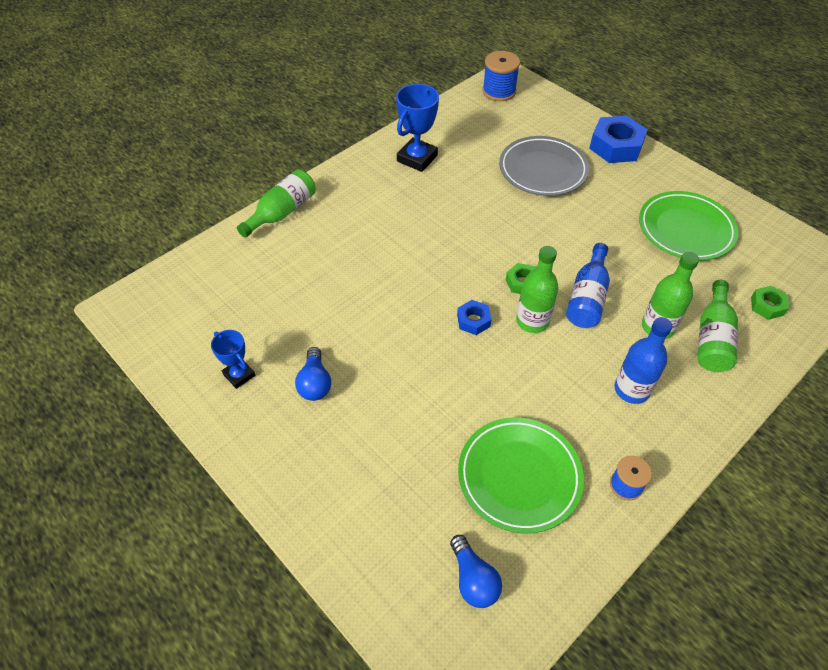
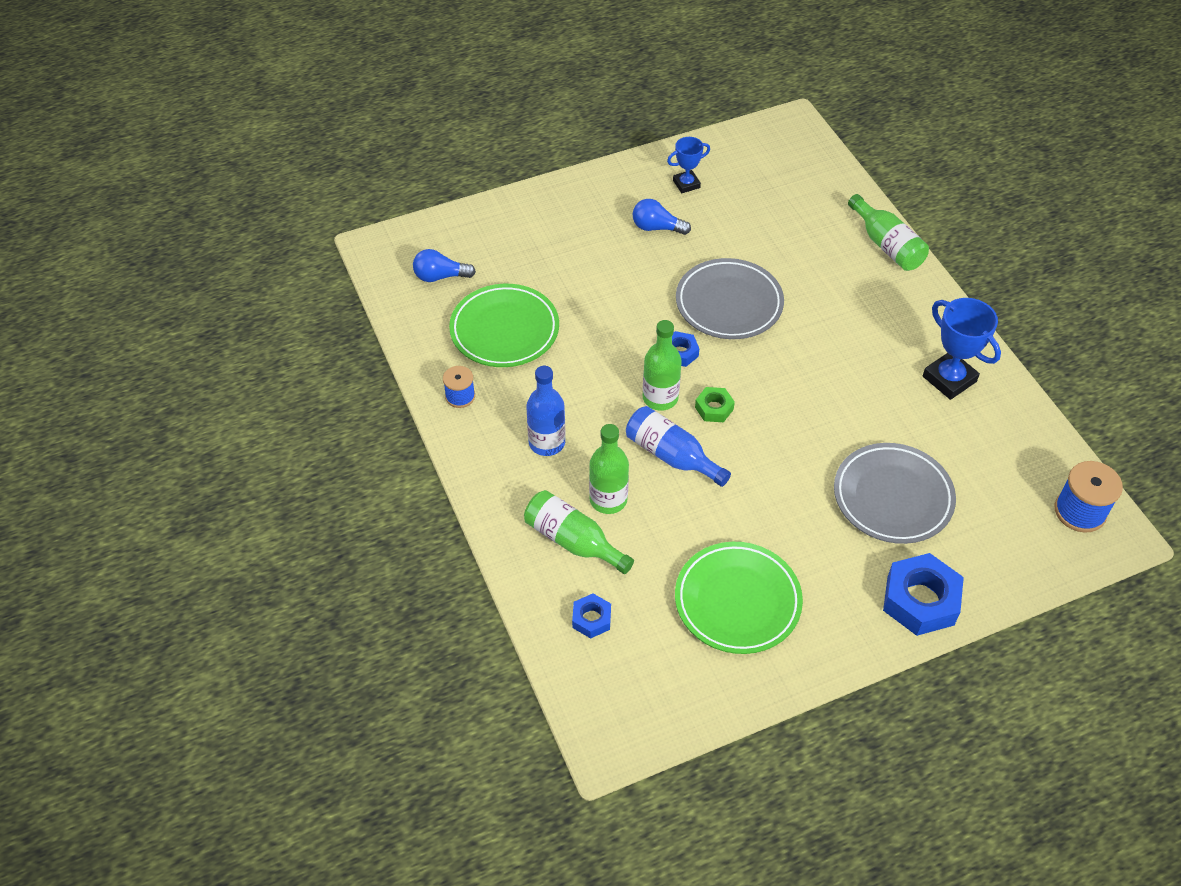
camera: 110 degrees right, 0 degrees up
green nut [751,286,789,320] -> blue nut [572,593,611,638]
none -> grey plate [676,258,784,339]

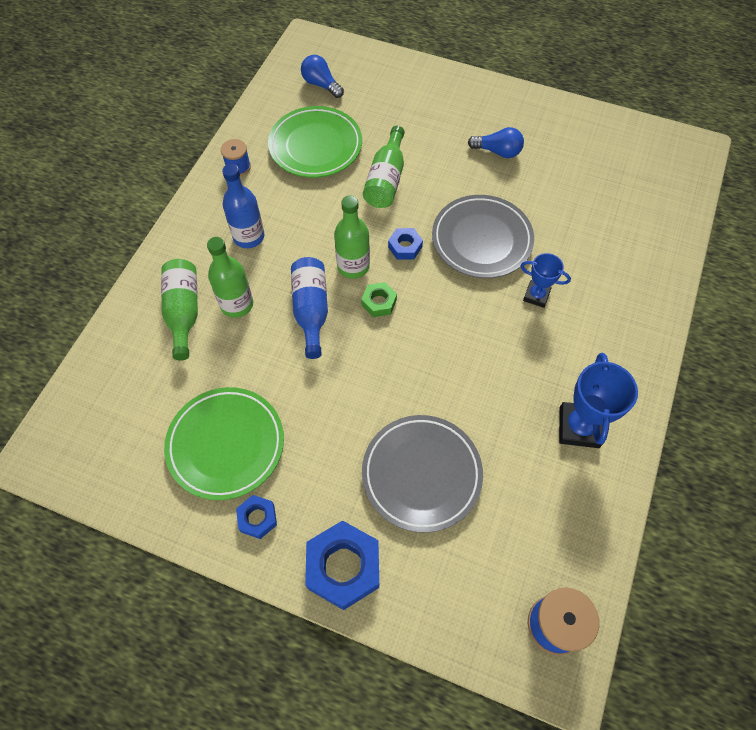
camera: 45 degrees right, 10 degrees up
blue nut [572,593,611,638] -> blue nut moved to [236,495,277,539]
blue light bulb [633,199,691,235] -> blue light bulb turned 135 degrees clockwise [468,127,524,158]
blue trophy [667,137,710,193] -> blue trophy moved to [521,253,571,308]
green bottle [848,194,929,271] -> green bottle moved to [363,126,405,208]

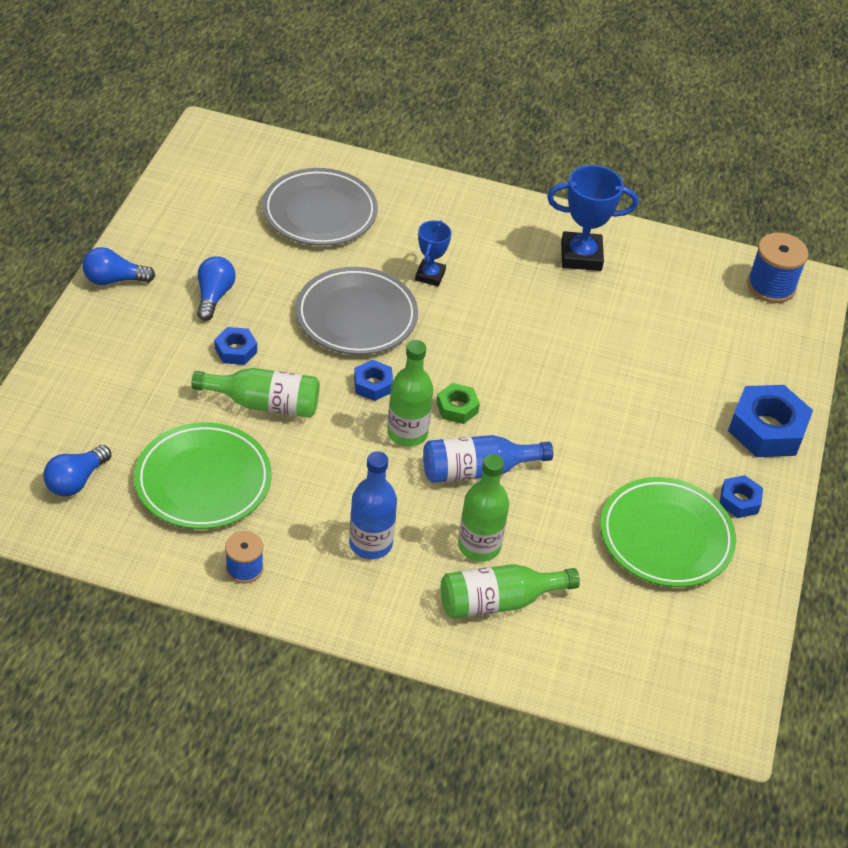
camera: 100 degrees left, 15 degrees down
grey plate [362,415,483,533] -> grey plate moved to [262,168,378,246]
none -> blue light bulb [83,247,155,285]
none -> blue nut [214,327,257,365]

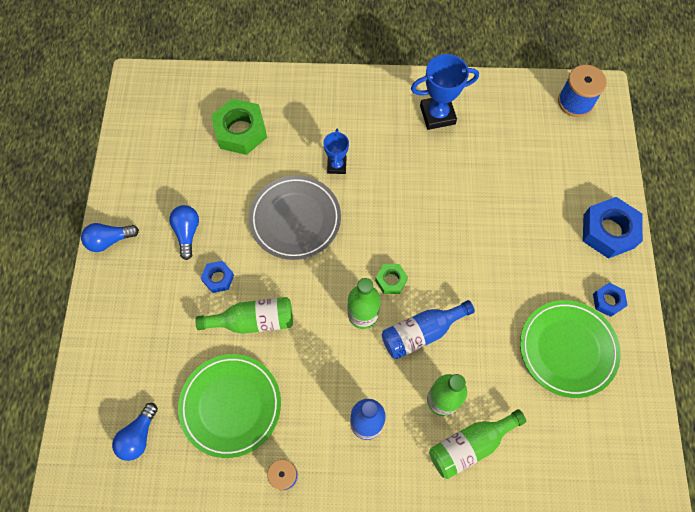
camera: 10 degrees left, 20 degrees up
grey plate [262,168,378,246] -> green nut [211,98,267,155]
blue nut [354,360,393,401] -> none

